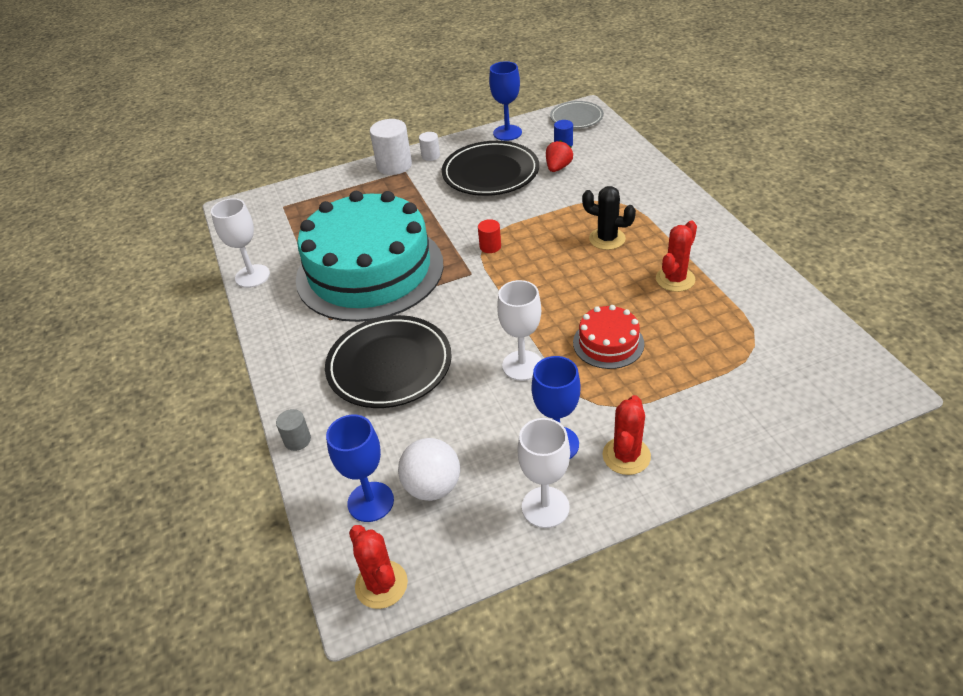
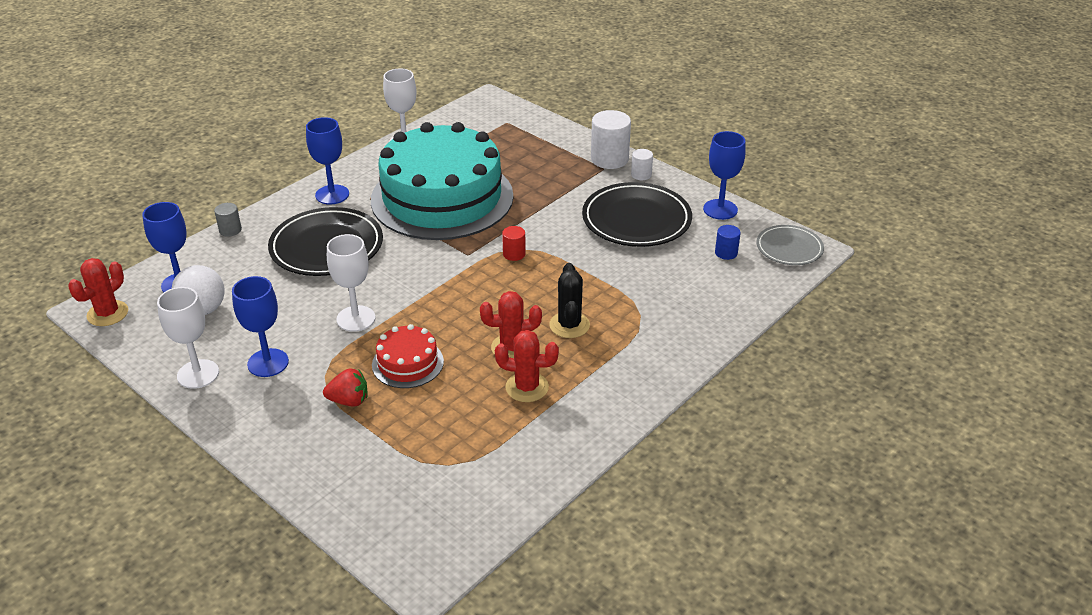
camera: 60 degrees right, 5 degrees down
red strawberry [546,140,573,172] -> red strawberry moved to [323,368,367,406]
red cactus [603,395,651,475] -> red cactus moved to [480,291,542,358]
none -> blue goblet [306,117,349,205]

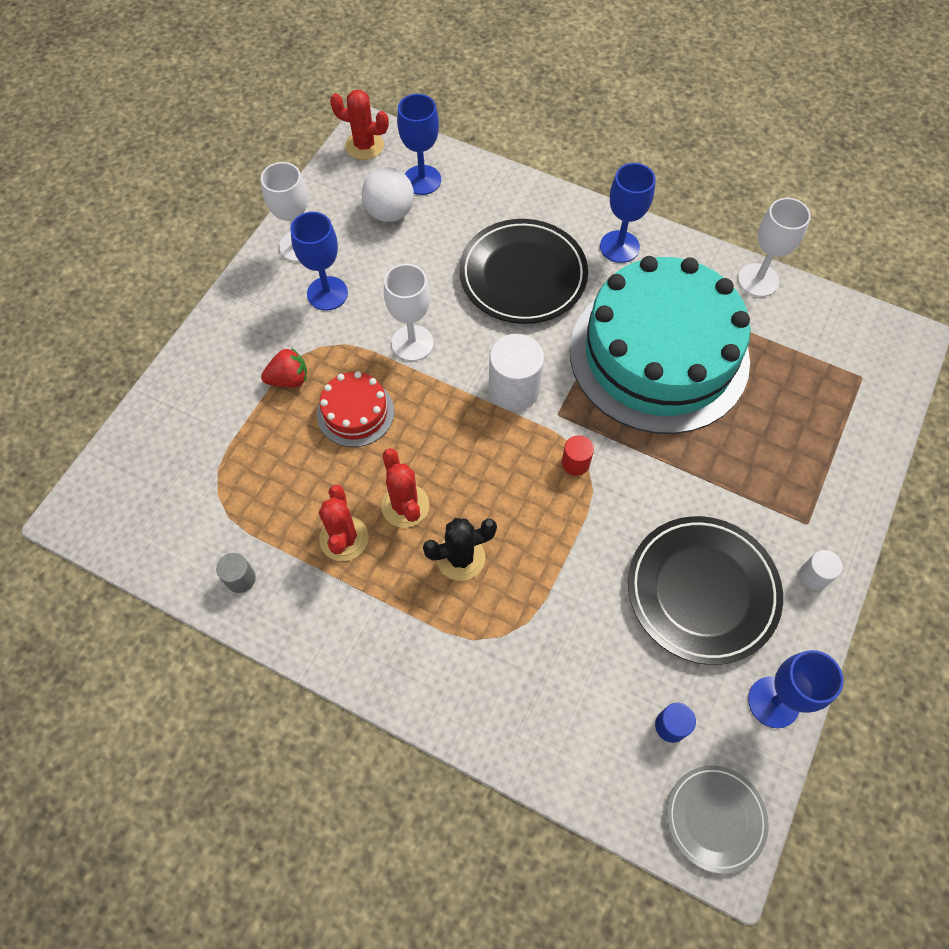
camera: 75 degrees right, 25 degrees up
grey cylinder [214,203,242,237] -> grey cylinder moved to [216,553,256,593]
red strawberry [323,368,367,406] -> red strawberry turned 90 degrees counterclockwise [261,348,307,387]
white cylinder [591,110,631,169] -> white cylinder moved to [489,334,544,411]

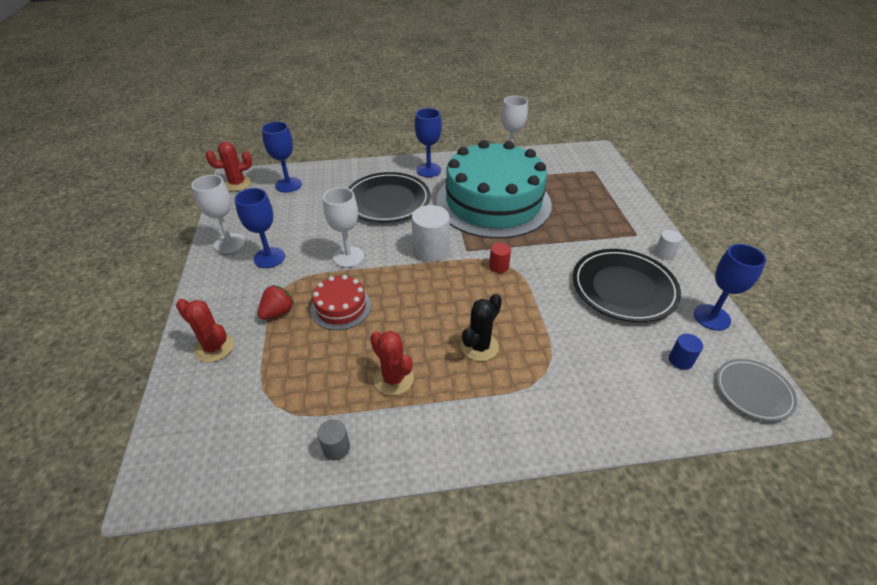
camera: 35 degrees left, 20 degrees down
white ball [362,167,414,222] -> none
red cactus [381,448,429,528] -> red cactus moved to [176,299,234,362]

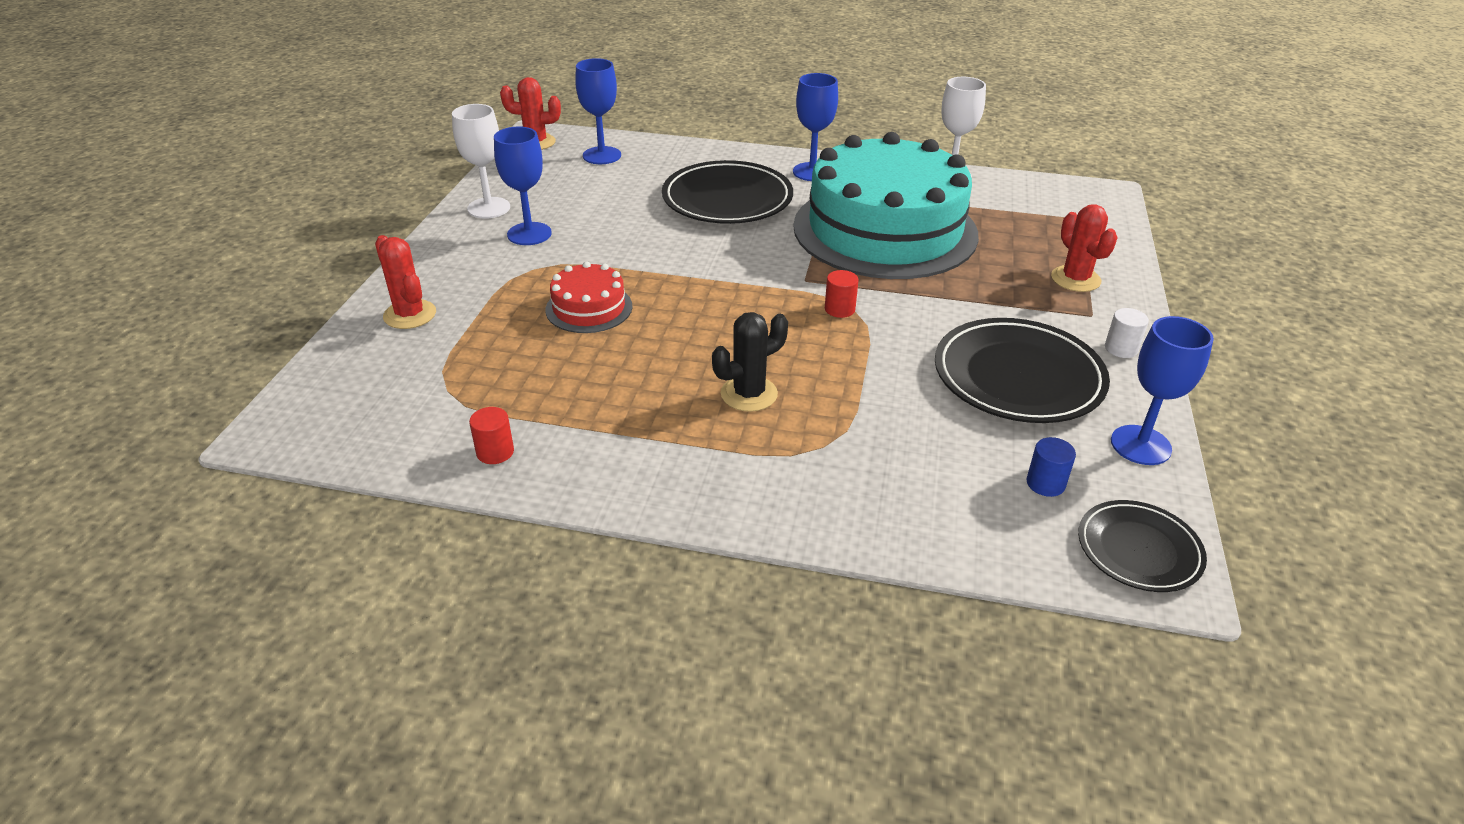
camera: 20 degrees right, 5 degrees down
red strawberry [258,285,294,319] -> none
grey cylinder [318,419,350,460] -> red cylinder [469,407,514,464]
white goblet [323,187,364,267] -> none
red cactus [370,331,414,395] -> red cactus moved to [1051,204,1118,292]
white cylinder [412,205,450,262] -> none
grey plate [716,359,797,422] -> black plate [1078,500,1207,592]

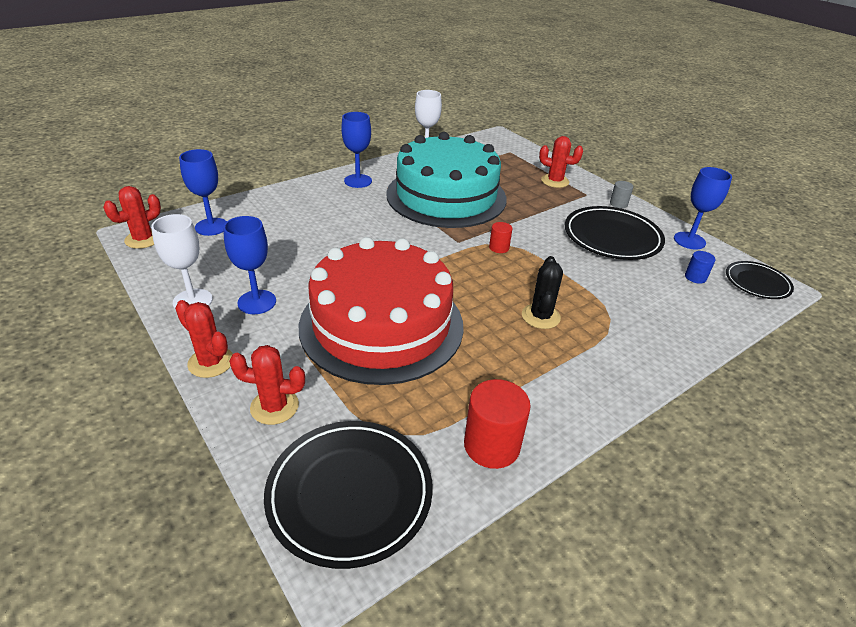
camera: 50 degrees left, 0 degrees up
red cylinder [469,407,514,464] -> red cylinder [464,379,531,469], size x1.88
red cake [545,261,633,333] -> red cake [299,237,463,385], size x2.39
black plate [662,160,793,224] -> black plate moved to [264,421,433,569]
white cylinder [1105,308,1149,358] -> grey cylinder [610,181,633,208]
none -> red cactus [175,300,233,378]

